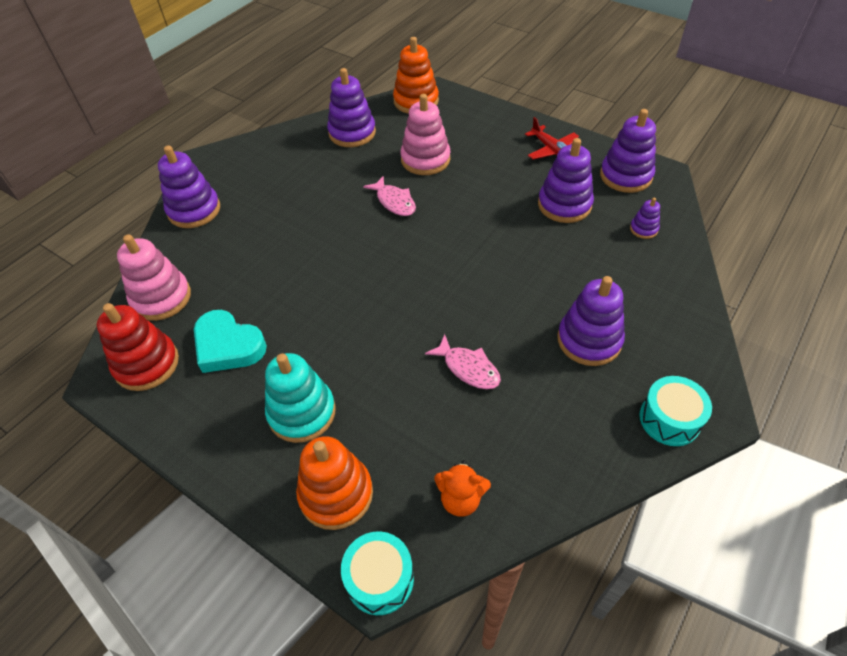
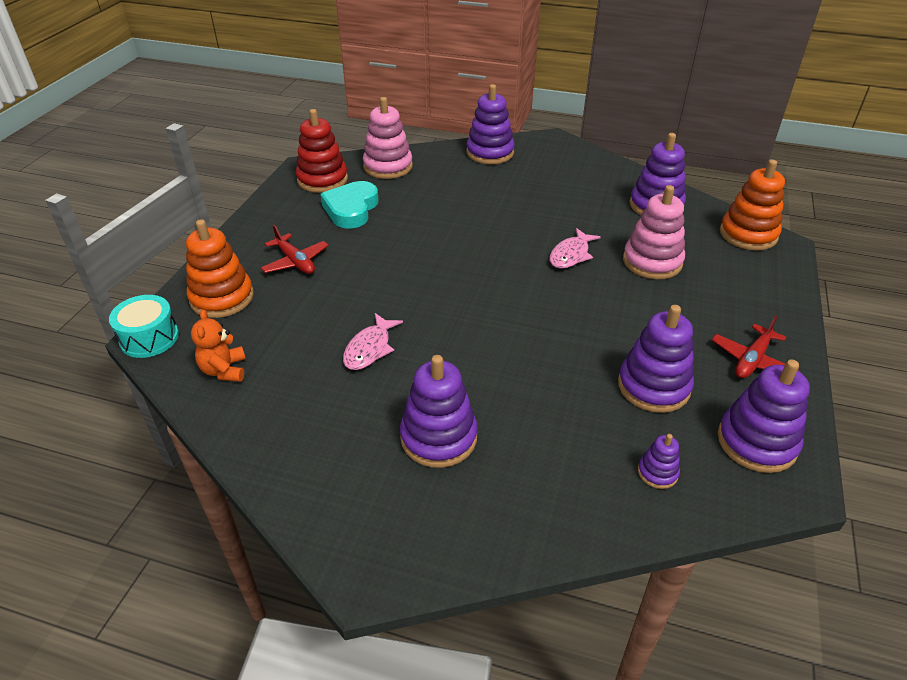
camera: 70 degrees right, 10 degrees down
turquoise stacking toy [265,353,336,443] -> red plane [260,225,329,274]
turquoise drum [640,376,712,446] -> none

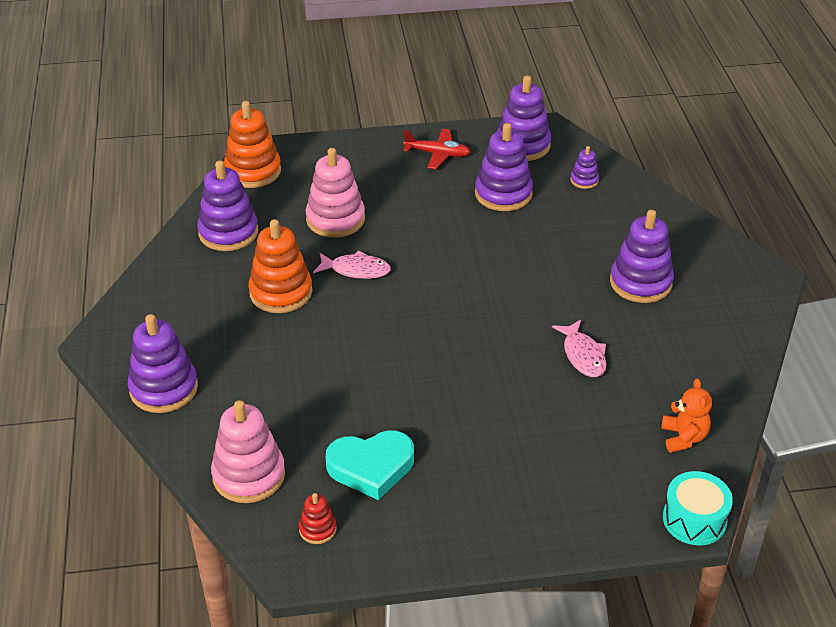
camera: 115 degrees left, 0 degrees up
orange stacking toy [186,219,254,318] -> orange stacking toy moved to [249,219,312,313]
orange teddy bear [191,309,246,382] -> orange teddy bear turned 60 degrees counterclockwise [661,378,712,453]
red plane [260,225,329,274] -> none
red stacking toy [296,109,348,193] -> red stacking toy [299,493,337,544], size x0.50
pink fish [343,313,403,370] -> pink fish turned 75 degrees clockwise [552,319,606,377]

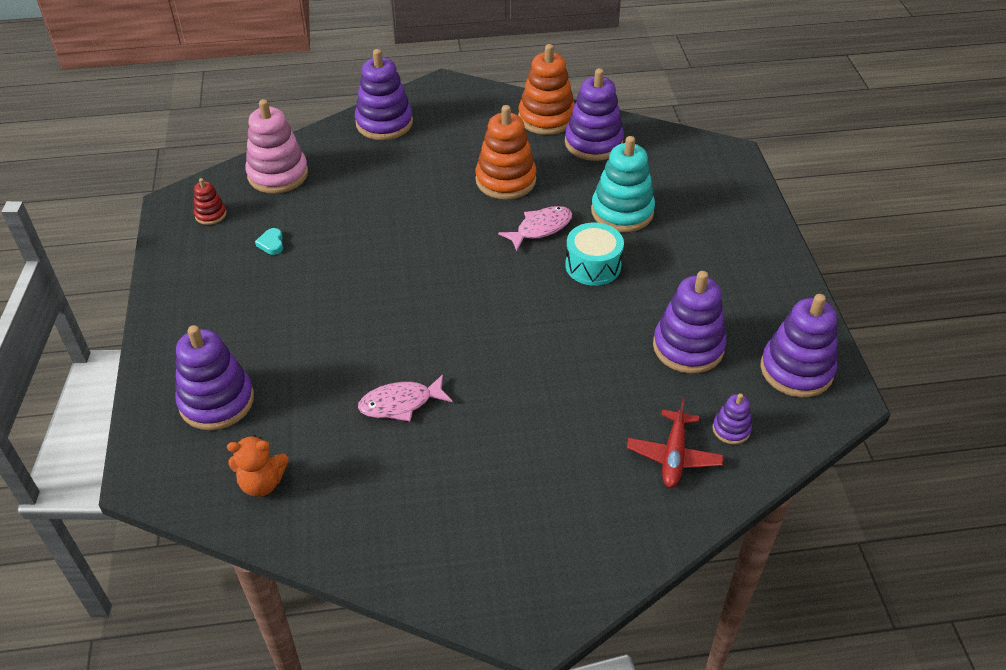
camera: 90 degrees right, 5 degrees up
orange stacking toy [224,101,281,188] -> orange stacking toy moved to [518,44,575,135]
pink stacking toy [306,148,365,238] -> turquoise stacking toy [591,136,655,232]
pink fish [313,251,391,279] -> pink fish turned 135 degrees counterclockwise [498,206,572,251]
turquoise heart [326,430,414,500] -> turquoise heart [255,228,283,255], size x0.41
red plane [403,129,470,169] -> red plane moved to [627,398,724,488]
purple stacking toy [610,210,674,303] -> purple stacking toy moved to [175,325,254,430]
turquoise drum [663,471,733,545] -> turquoise drum moved to [565,223,624,286]

